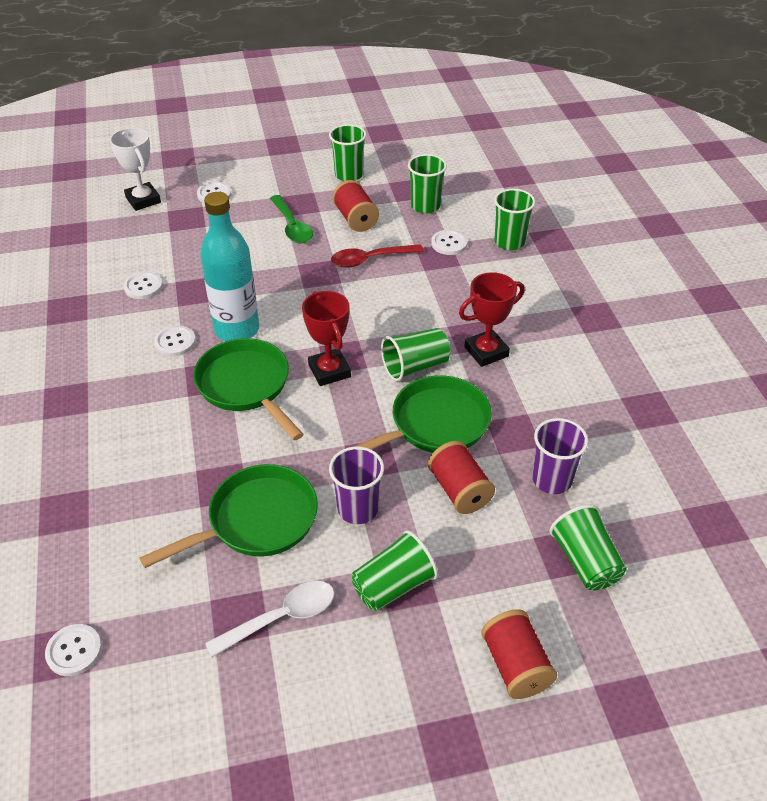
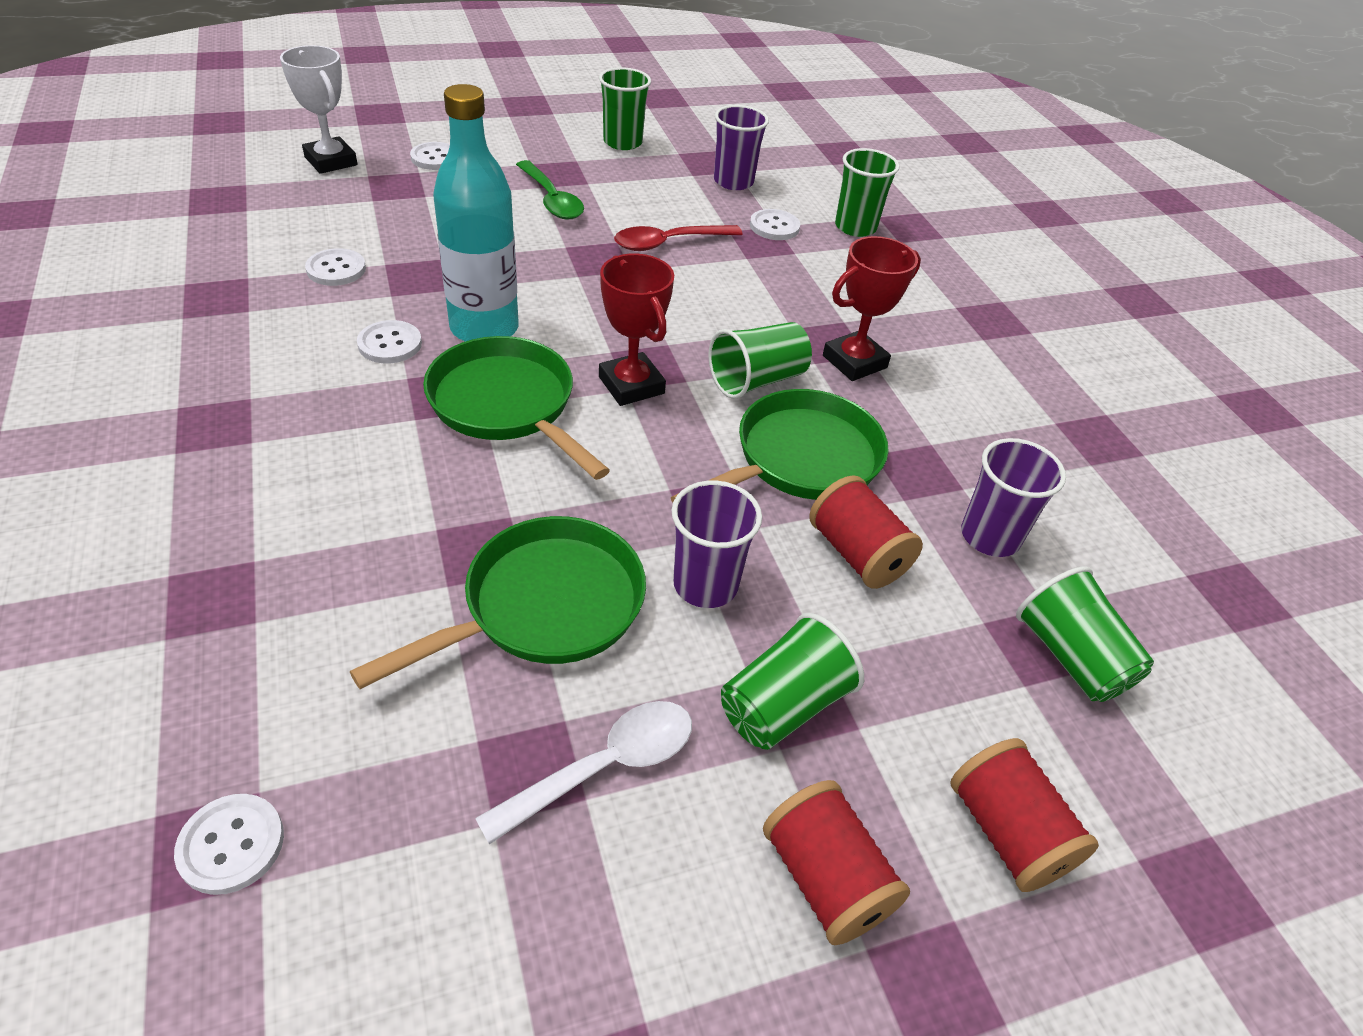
camera: 10 degrees left, 0 degrees up
red spool [333,180,379,232] -> red spool moved to [763,780,910,945]
green cup [408,154,447,213] -> purple cup [714,105,769,190]

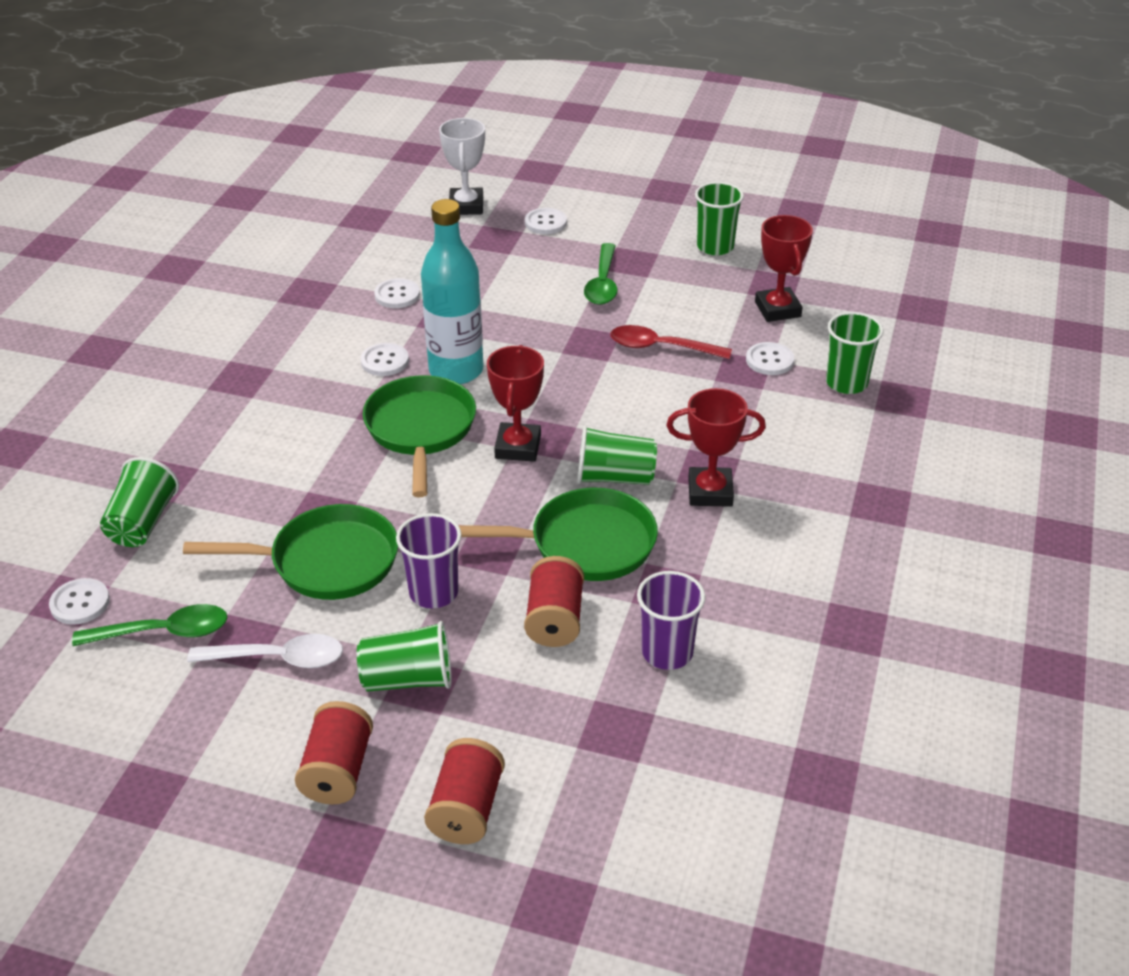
camera: 40 degrees right, 5 degrees down
purple cup [714,105,769,190] -> red trophy [755,215,813,322]
green cup [1016,567,1154,702] -> green cup moved to [100,457,179,547]
none -> green spoon [72,604,228,646]

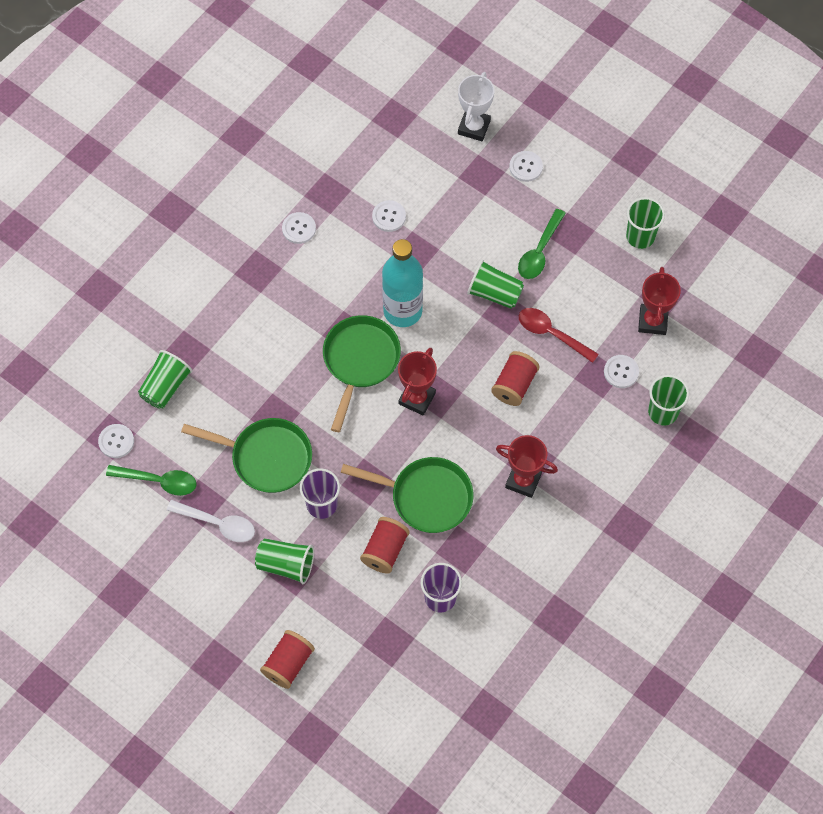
camera: 20 degrees right, 25 degrees up
red spool [295,701,373,805] -> red spool moved to [491,351,540,406]
white button [361,343,409,376] -> white button moved to [282,212,316,244]
green cup [577,426,657,485] -> green cup moved to [467,260,524,309]

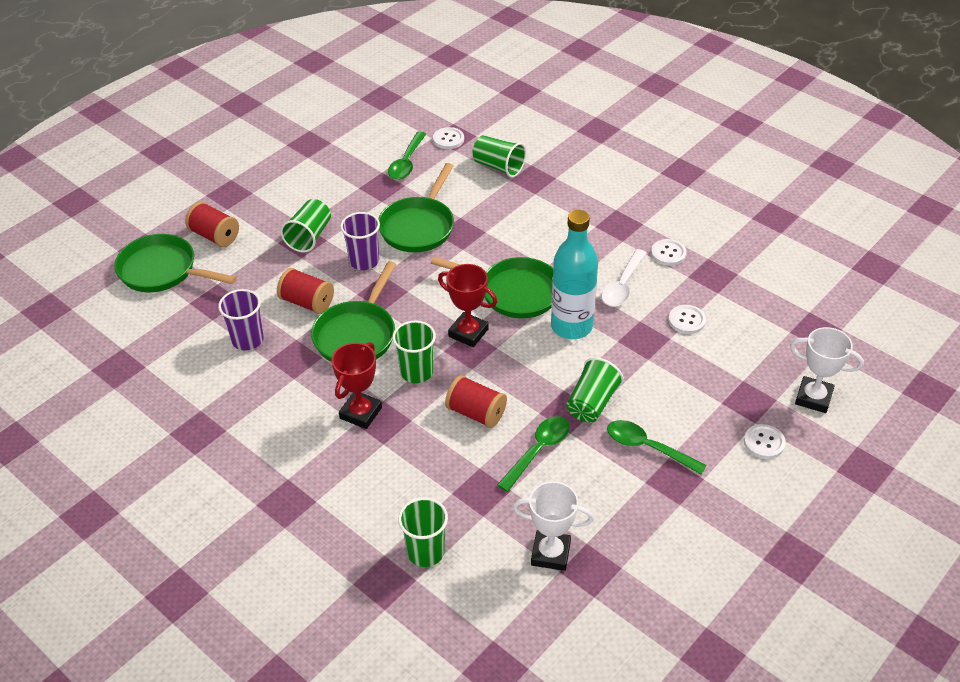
camera: 95 degrees right, 20 degrees down
white spoon [167,500,255,542] -> white spoon moved to [601,249,646,307]
red spoon [519,308,599,363] -> green spoon [497,416,569,492]
white button [604,355,639,388] -> none
green cup [626,197,665,249] -> green cup moved to [392,321,436,383]
red trophy [638,267,681,335] -> white trophy [513,481,594,571]
none -> green pan [114,234,237,292]

